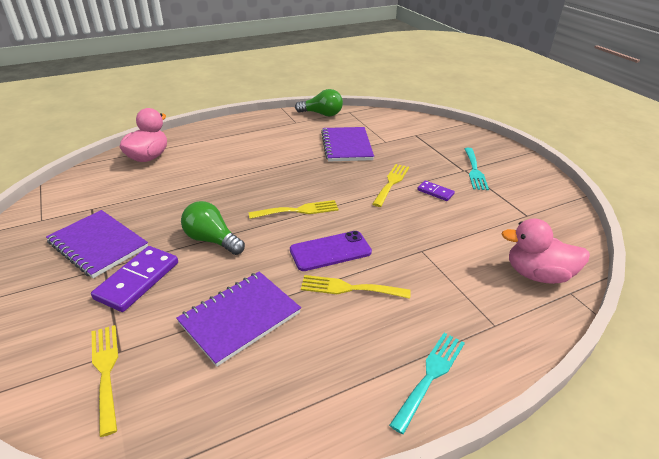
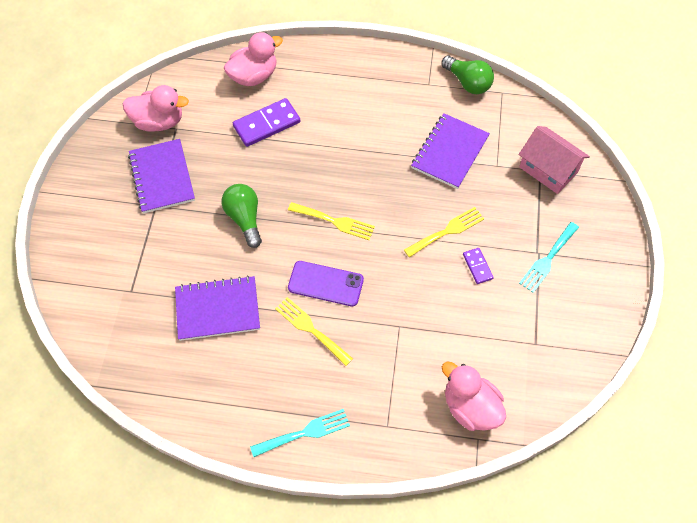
camera: 35 degrees right, 25 degrees up
purple domino [91,246,178,312] -> purple domino moved to [233,98,300,147]
yellow fork [92,325,118,437] -> none
none -> pink duck [123,85,189,132]
none -> pink house [519,126,590,194]

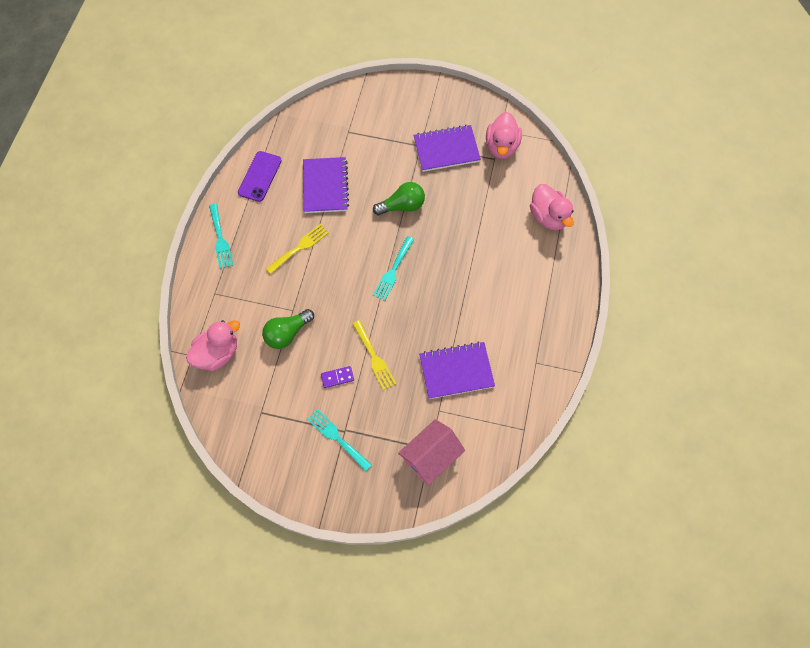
camera: 95 degrees right, 5 degrees up
purple domino [233,98,300,147] -> none
yellow fork [288,202,375,240] -> turquoise fork [373,236,414,301]
purple phone [288,261,364,306] -> purple phone moved to [238,151,282,202]
purple notebook [411,113,490,189] -> purple notebook turned 45 degrees counterclockwise [419,342,495,399]
green light bulb [441,56,494,94] -> green light bulb moved to [262,309,314,349]

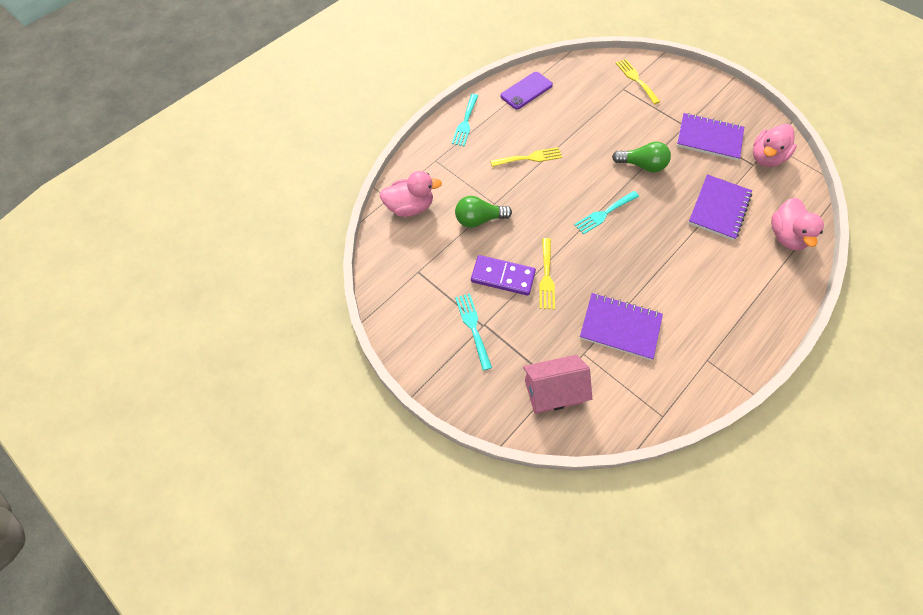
camera: 30 degrees right, 5 degrees down
purple notebook [303,157,349,213] -> purple notebook moved to [688,174,752,241]
purple domino [321,366,354,388] -> purple domino [471,255,536,296], size x1.86
none -> yellow fork [616,59,660,104]

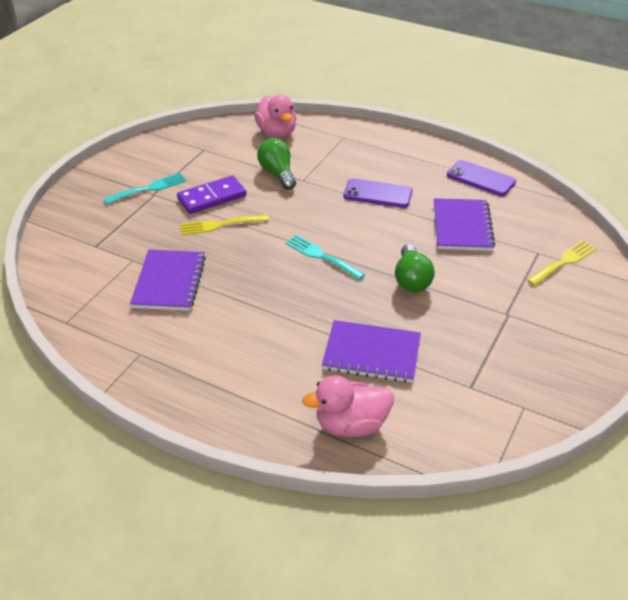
camera: 75 degrees right, 20 degrees down
turquoise fork [452,94,478,146] -> none
purple domino [471,255,536,296] -> purple domino turned 60 degrees clockwise [177,176,246,214]
yellow fork [490,147,562,167] -> purple phone [344,179,413,208]
pink house [523,355,592,414] -> none
purple notebook [677,113,744,161] -> purple notebook moved to [434,198,496,251]
pink duck [753,124,797,167] -> none

